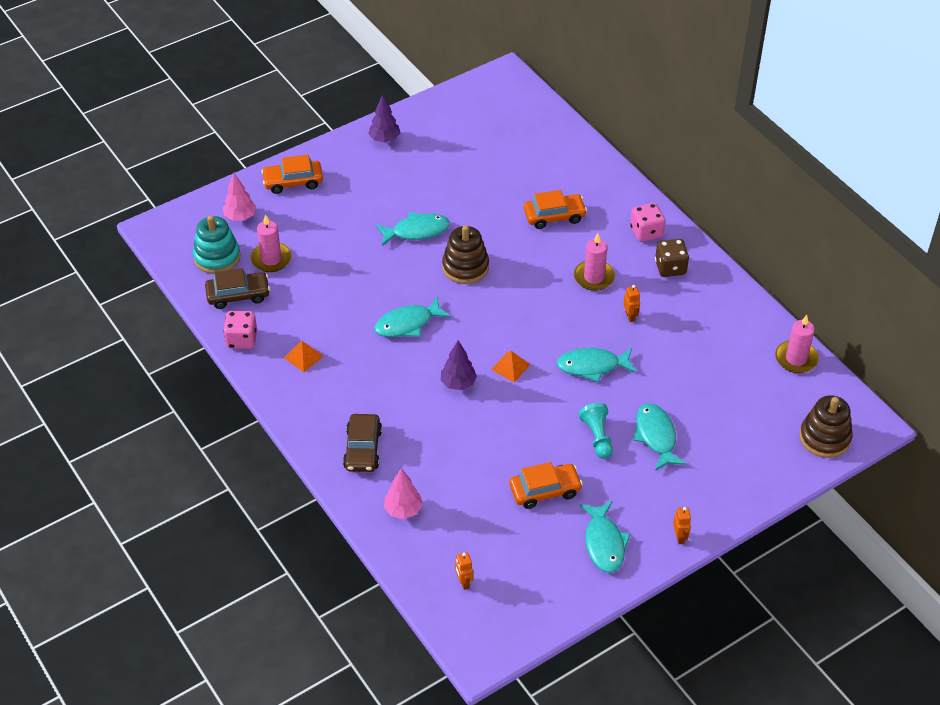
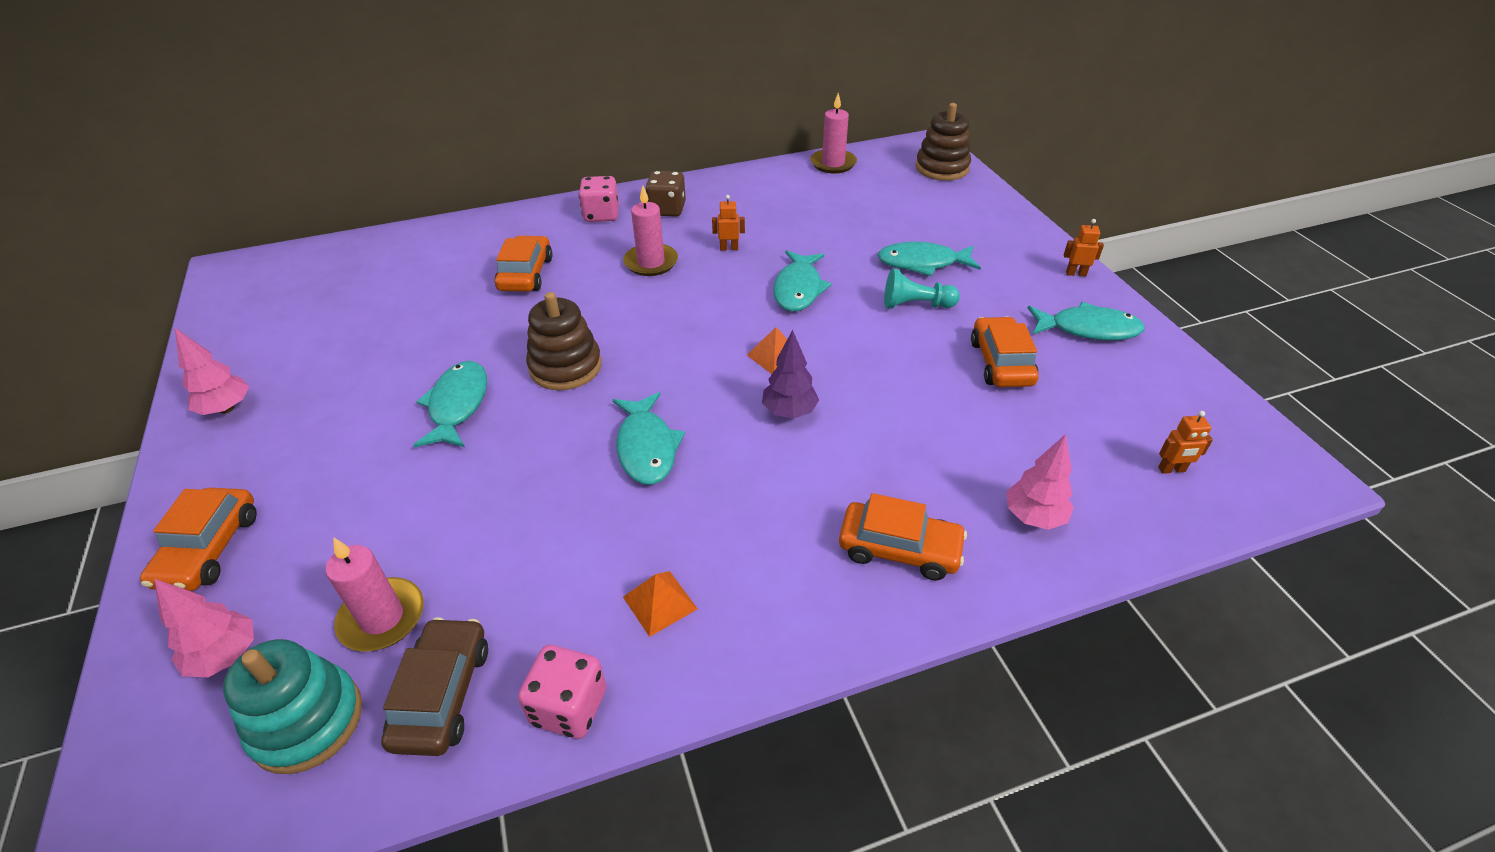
camera: 75 degrees left, 5 degrees down
brown car [343,414,382,472] -> orange car [839,493,967,581]
purple tree [368,94,400,143] -> pink tree [175,328,249,415]

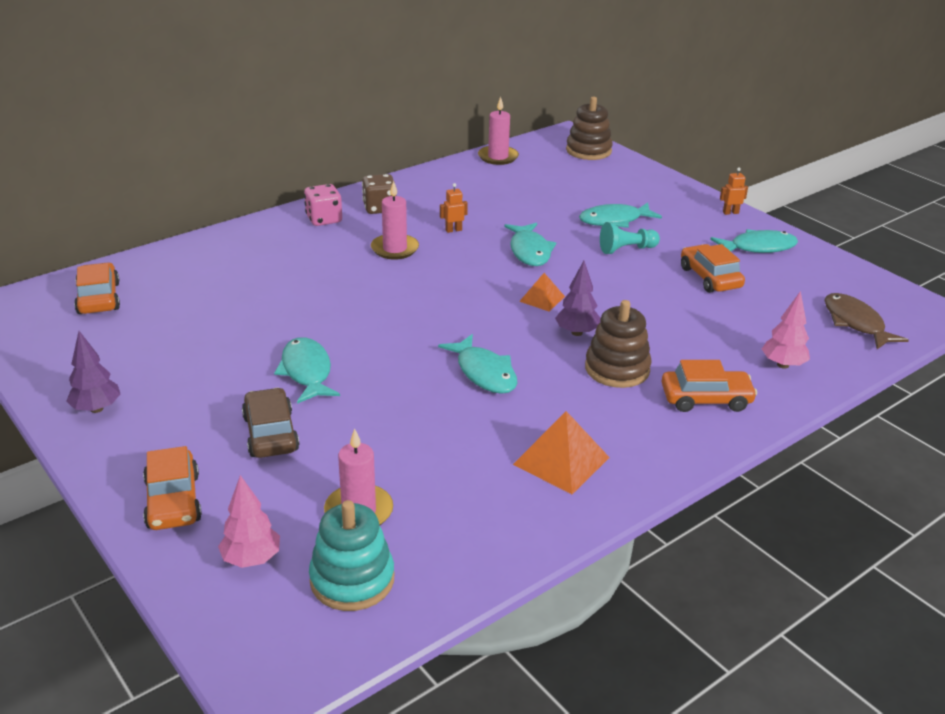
camera: 20 degrees left, 10 degrees down
pink tree [175,328,249,415] -> purple tree [66,331,120,413]
brown car [381,617,488,756] -> brown car moved to [242,388,300,458]
orange car [495,236,553,292] -> orange car moved to [74,263,120,314]
pink dice [518,645,606,739] -> none
brown stacking toy [526,292,602,390] -> brown stacking toy moved to [585,300,652,388]
orange pyramid [623,571,697,637] -> orange pyramid [513,411,610,494], size x1.66
orange robot [1158,411,1213,474] -> brown fish [824,293,909,349]

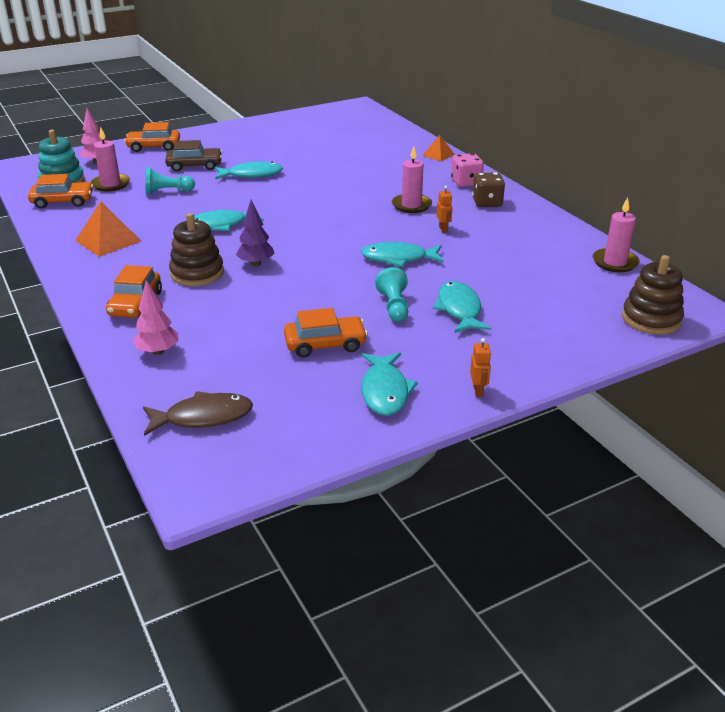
camera: 100 degrees right, 0 degrees up
purple tree [66,331,120,413] -> none
orange car [74,263,120,314] -> orange car moved to [28,174,93,208]
orange pyramid [519,273,565,312] -> orange pyramid moved to [422,135,455,161]
none -> turquoise pawn [146,167,195,194]

